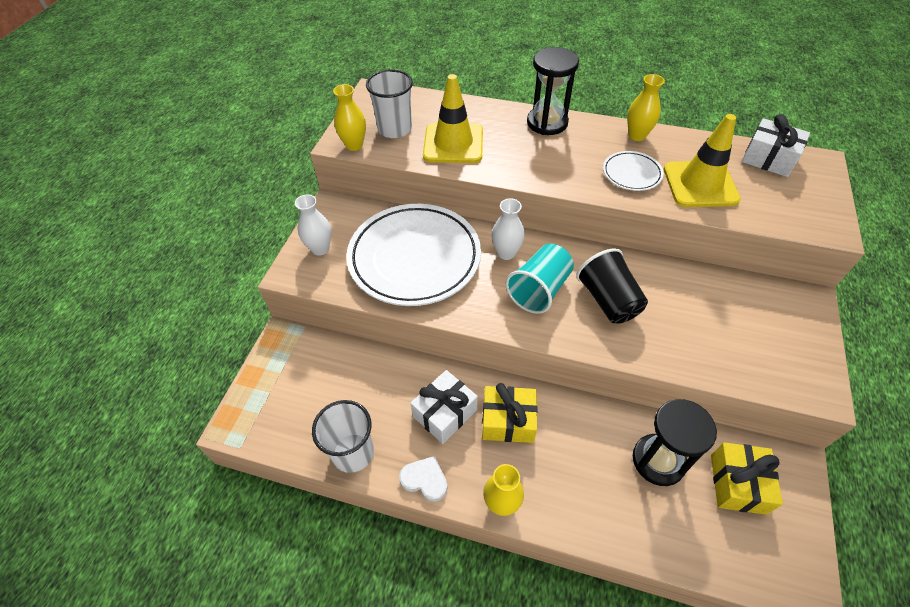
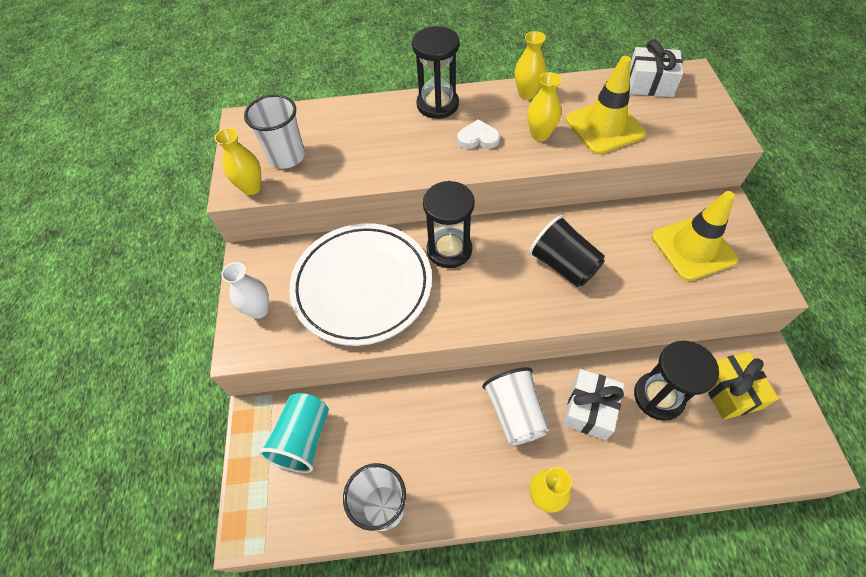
camera: 20 degrees left, 5 degrees up
white heart [399,456,447,502] -> white heart moved to [457,119,500,149]
white gift [410,370,478,444] -> white gift moved to [563,369,624,440]
yellow traffic cone [423,74,483,163] -> yellow traffic cone moved to [652,191,738,281]
yellow gift [482,383,538,443] -> white cup [482,367,549,445]
white vase [491,198,525,260] -> black hourglass [423,181,475,268]
turquoise cup [506,244,574,314] -> turquoise cup moved to [258,393,329,473]
white plate [603,151,664,191] -> yellow vase [527,72,562,141]

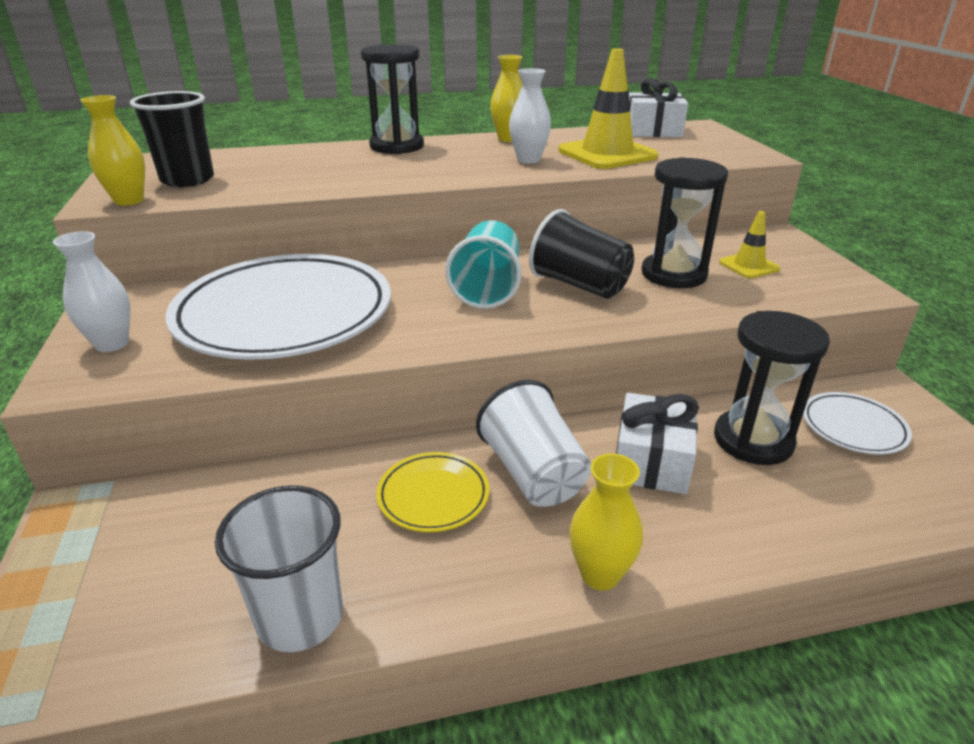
camera: 10 degrees left, 25 degrees down
white cup [244,94,305,169] -> black cup [130,91,214,187]
turquoise cup [258,393,329,473] -> turquoise cup moved to [445,220,522,309]
black hourglass [423,181,475,268] -> black hourglass moved to [641,157,728,288]
white heart [457,119,500,149] -> none
yellow vase [527,72,562,141] -> white vase [509,68,551,163]
yellow traffic cone [652,191,738,281] -> yellow traffic cone [719,211,780,278], size x0.52
yellow gift [708,352,779,420] -> white plate [803,392,912,455]
none -> yellow plate [376,452,489,532]

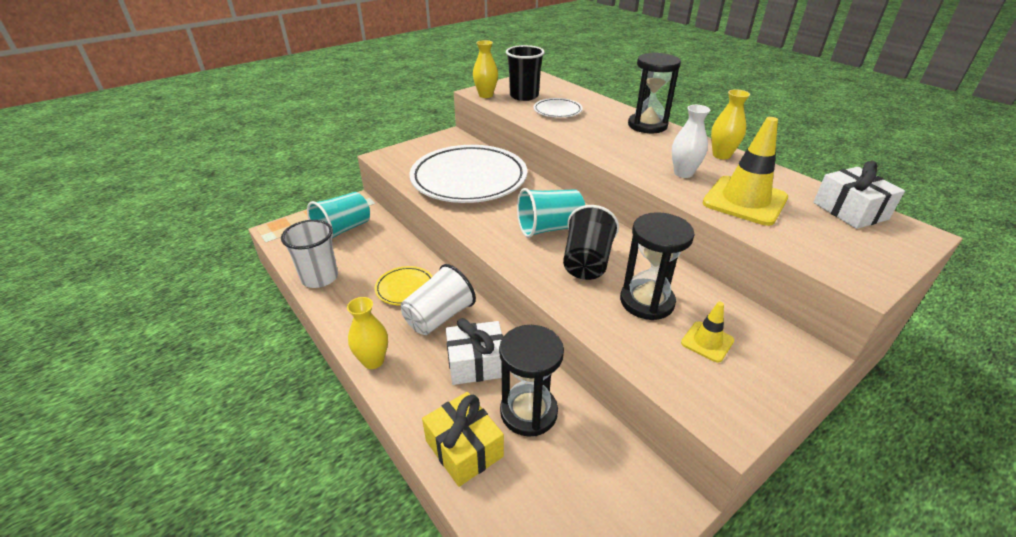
camera: 65 degrees right, 5 degrees up
white vase [53,231,130,352] -> none
white plate [803,392,912,455] -> white plate moved to [534,98,583,118]
none -> turquoise cup [307,192,370,238]
none -> yellow gift [422,392,504,487]

